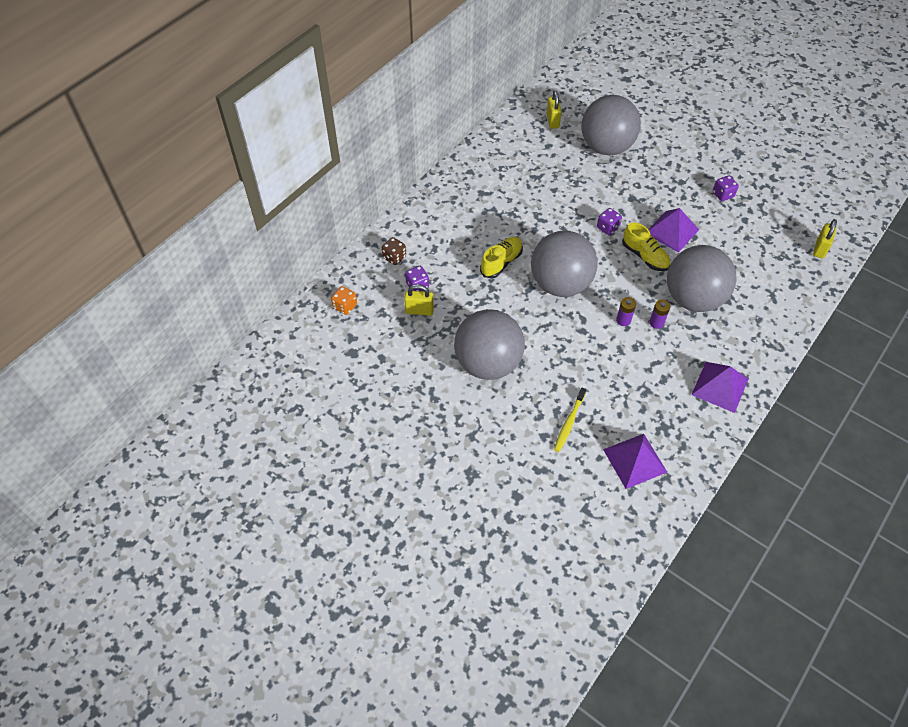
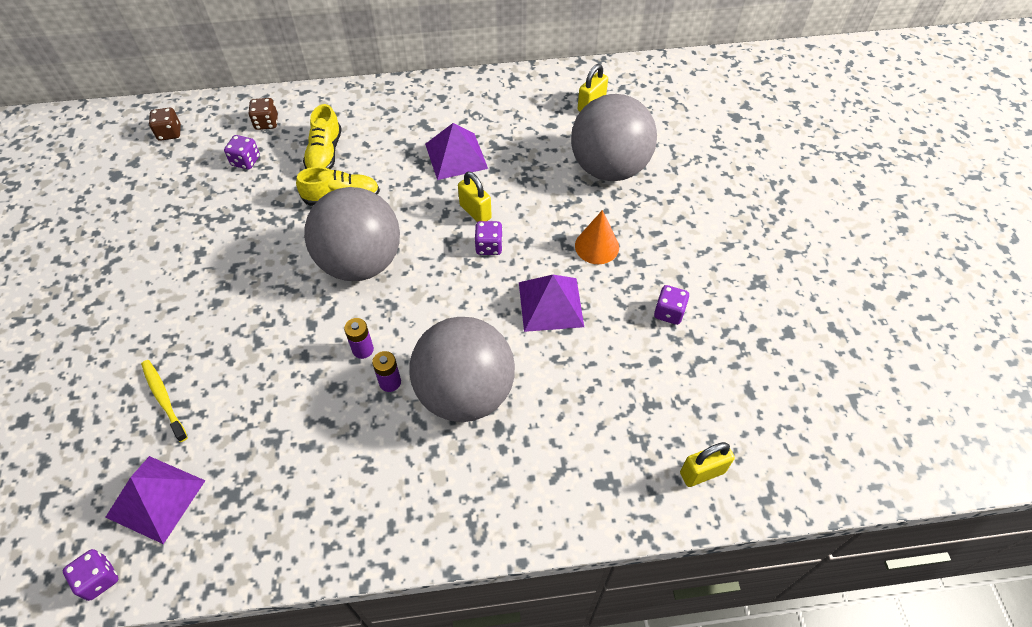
camera: 45 degrees right, 0 degrees up
orange dice [331,286,357,315] -> brown dice [149,108,181,141]
yellow padlock [404,284,434,316] -> yellow padlock moved to [458,172,492,222]
grey ball [454,309,525,380] -> none
yellow toothbrush [554,388,586,452] -> yellow toothbrush turned 75 degrees clockwise [141,360,188,442]
yellow shoe [622,222,670,271] -> yellow shoe moved to [303,104,342,169]
purple pyramid [691,362,748,413] -> purple pyramid moved to [425,123,488,180]
none -> purple dice [63,549,118,601]
none -> orange cone [575,210,619,264]

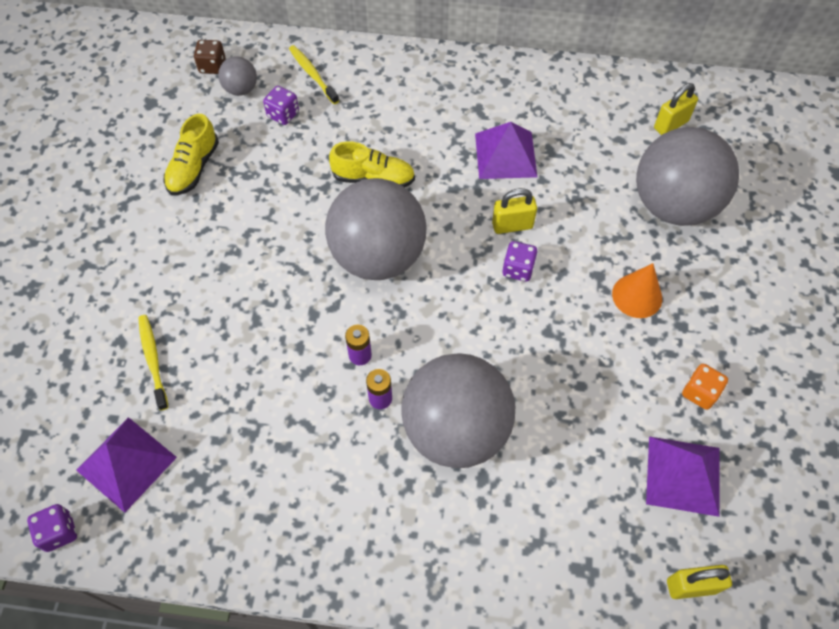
camera: 15 degrees right, 5 degrees up
brown dice [248,98,278,130] -> yellow toothbrush [289,45,339,104]
yellow shoe [303,104,342,169] -> yellow shoe moved to [164,114,219,195]
yellow padlock [458,172,492,222] -> yellow padlock turned 75 degrees counterclockwise [492,188,537,234]
purple pyramid [519,275,584,332] -> purple pyramid moved to [646,436,720,517]
purple dice [654,285,689,325] -> orange dice [682,364,728,410]
none -> grey ball [218,56,257,96]

